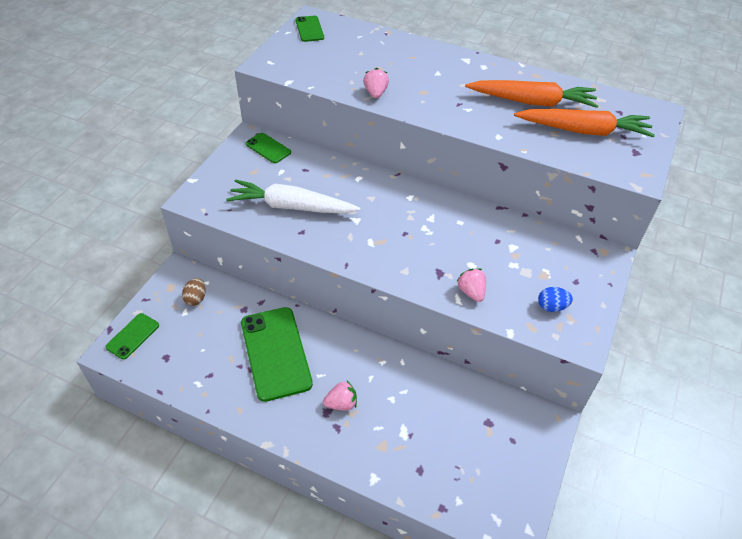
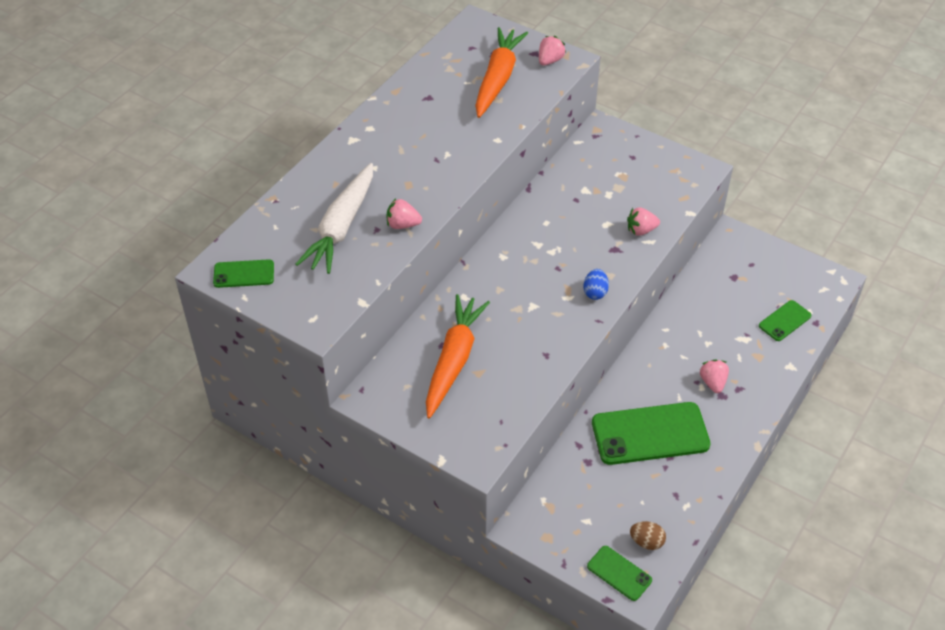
camera: 80 degrees left, 0 degrees up
brown egg [182,278,206,306] -> brown egg moved to [630,521,666,550]
white carrot [226,179,360,214] -> white carrot moved to [295,163,373,274]
green phone [245,132,291,163] -> green phone moved to [759,300,811,341]
orange carrot [465,80,599,108] -> orange carrot moved to [426,294,490,419]
blue egg [538,287,573,312] -> blue egg moved to [583,269,609,300]
none -> pink strawberry [539,36,566,66]

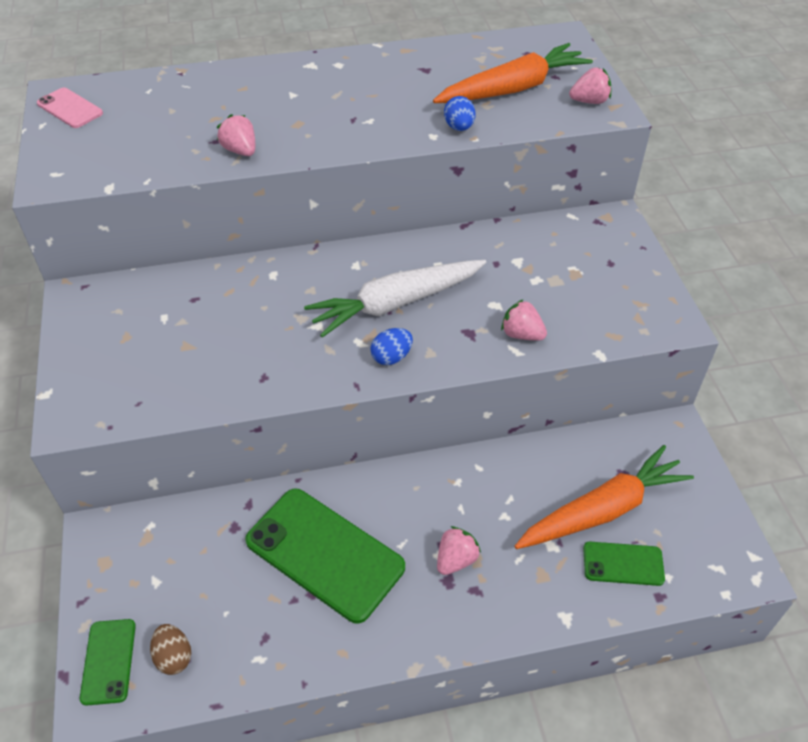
camera: 45 degrees right, 0 degrees up
green phone [213,259,274,288] -> pink phone [37,88,103,128]
white carrot [295,163,373,274] -> white carrot moved to [304,260,486,338]
orange carrot [426,294,490,419] -> orange carrot moved to [515,445,694,549]
none -> blue egg [444,96,476,131]

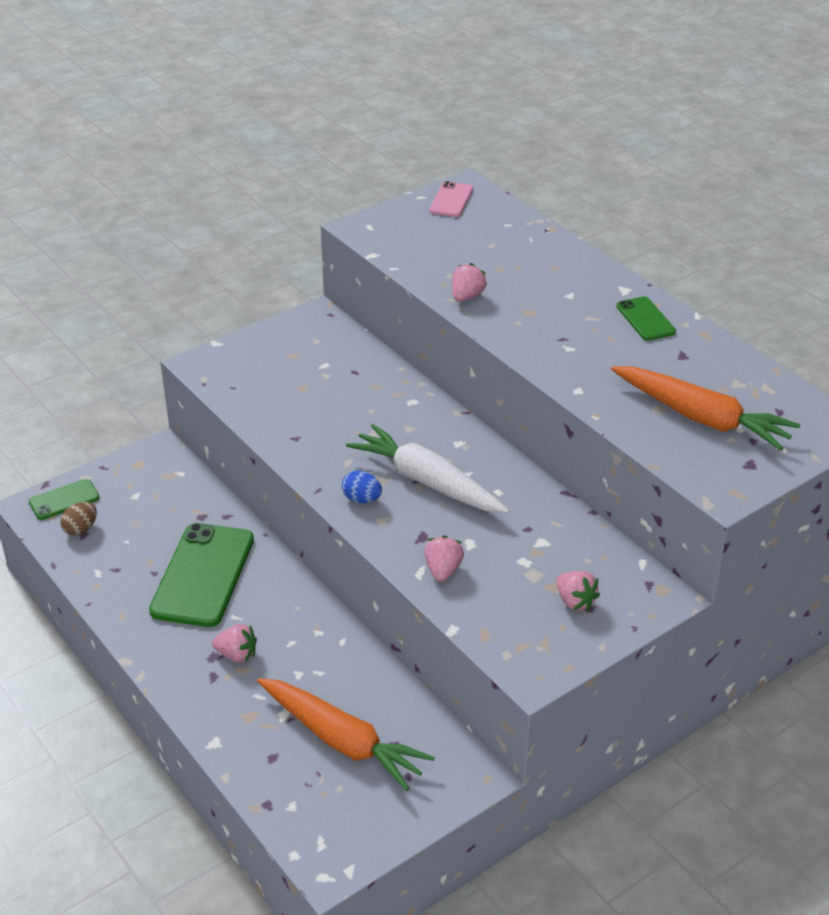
camera: 65 degrees right, 10 degrees down
blue egg [444,96,476,131] -> none
pink strawberry [569,67,611,104] -> pink strawberry moved to [556,571,600,611]
green phone [583,542,665,586] -> green phone moved to [616,296,676,341]

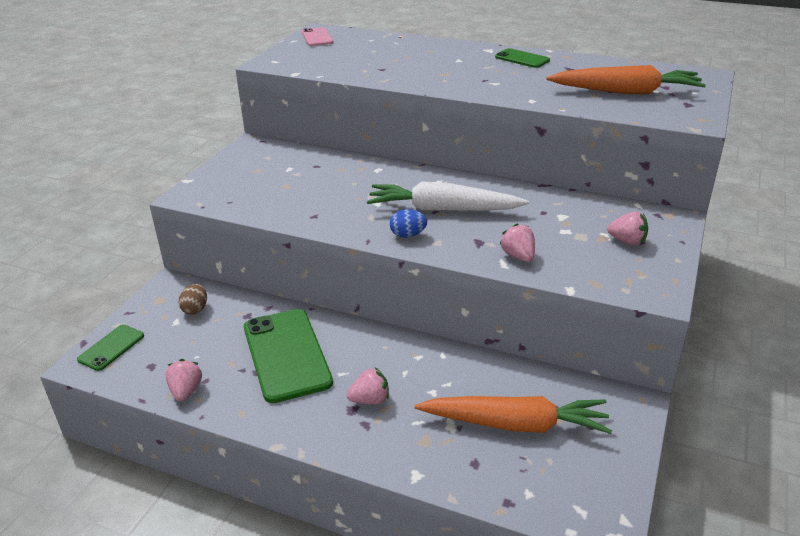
camera: 30 degrees left, 5 degrees down
brown egg [61,502,97,536] -> brown egg moved to [179,284,207,315]
pink strawberry [452,263,487,302] -> pink strawberry moved to [165,359,202,401]

